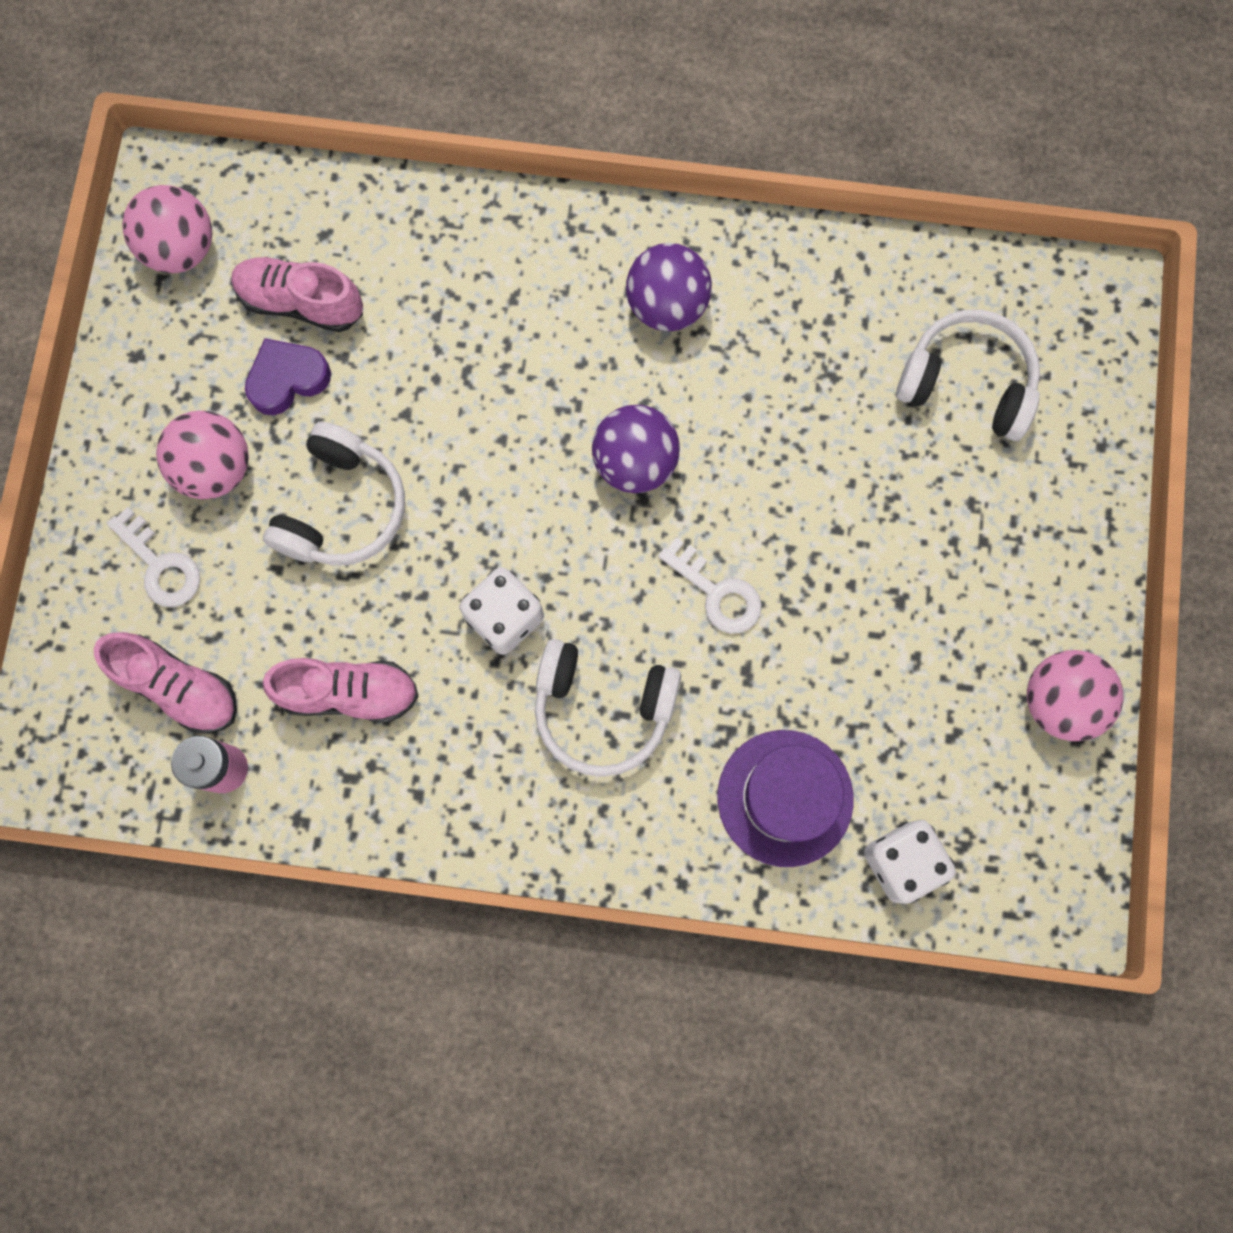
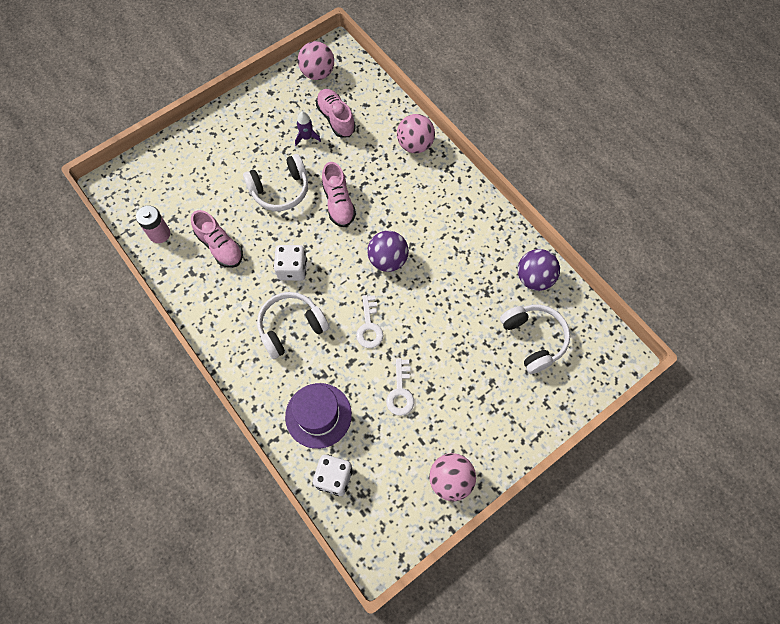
camera: 45 degrees right, 10 degrees down
pink shoe [94,632,237,734] -> pink shoe moved to [322,162,356,227]
white key [107,507,200,607] -> white key moved to [386,358,414,416]
pink ball [156,411,249,499] -> pink ball moved to [397,114,435,153]
purple heart [245,338,331,415] -> purple rocket [295,112,321,146]
white headphones [535,639,681,777] -> white headphones turned 90 degrees clockwise [257,292,329,359]
purple ball [626,243,712,331] -> purple ball moved to [518,249,560,291]

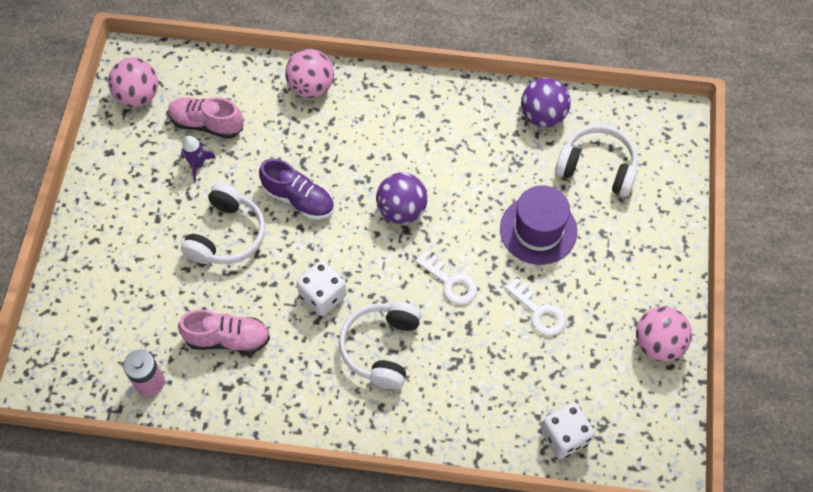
camera: 45 degrees left, 5 degrees down
purple hat [285,383,352,449] -> purple hat moved to [500,185,577,265]
pink shoe [322,162,356,227] -> purple shoe [259,159,334,220]

